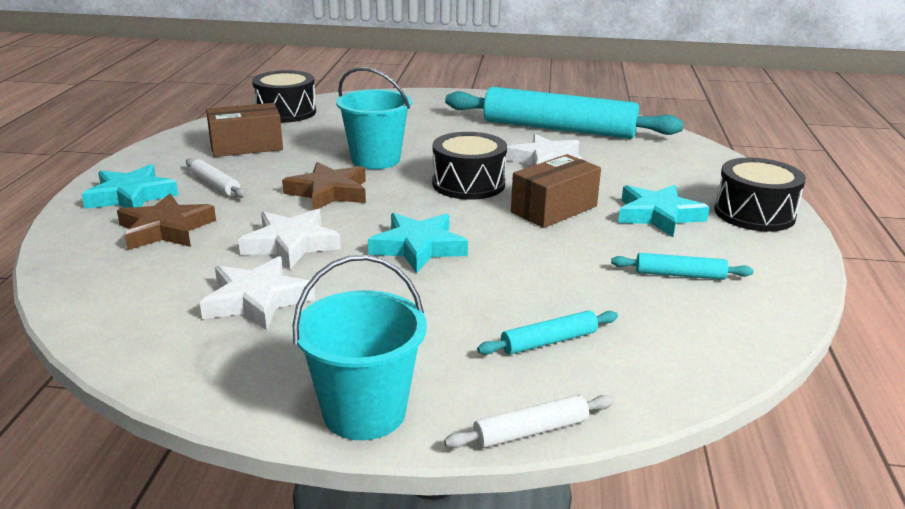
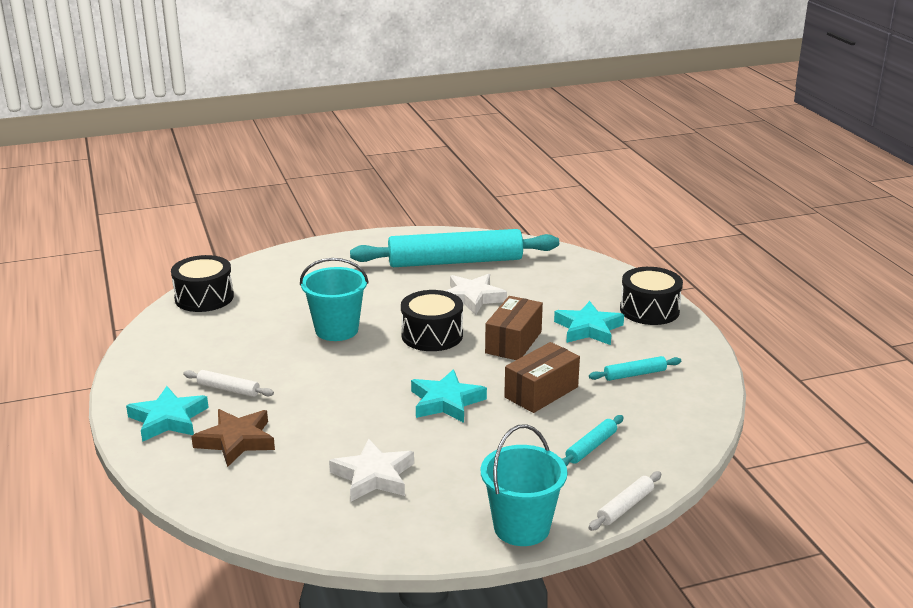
camera: 25 degrees left, 0 degrees up
brown box [206,103,283,157] -> brown box moved to [504,342,580,413]
white star [238,209,341,269] -> none
brown star [282,162,366,210] -> none

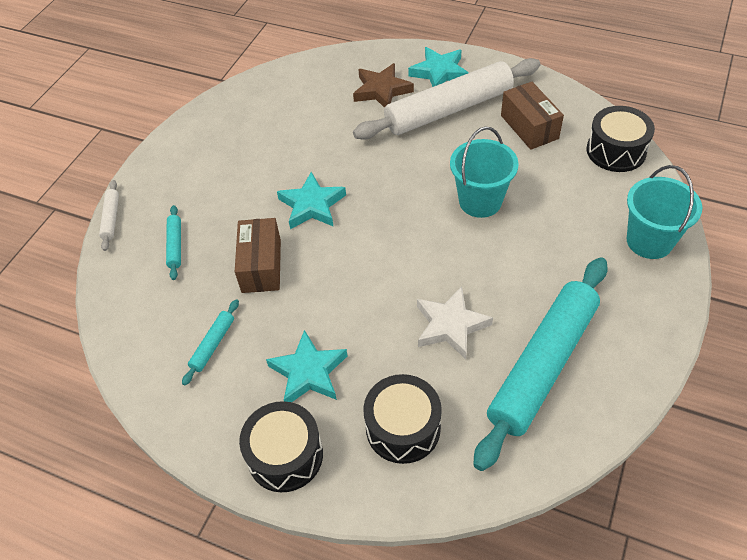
camera: 135 degrees right, 25 degrees up
white rolling pin [183,370,274,397] -> white rolling pin [353,58,540,140], size x2.50
white star [329,438,414,502] -> none
black drum [401,290,463,351] -> black drum moved to [363,374,442,464]
turquoise bucket [481,424,567,546] -> turquoise bucket moved to [627,165,702,259]
brown box [485,296,543,360] -> brown box moved to [501,82,564,150]

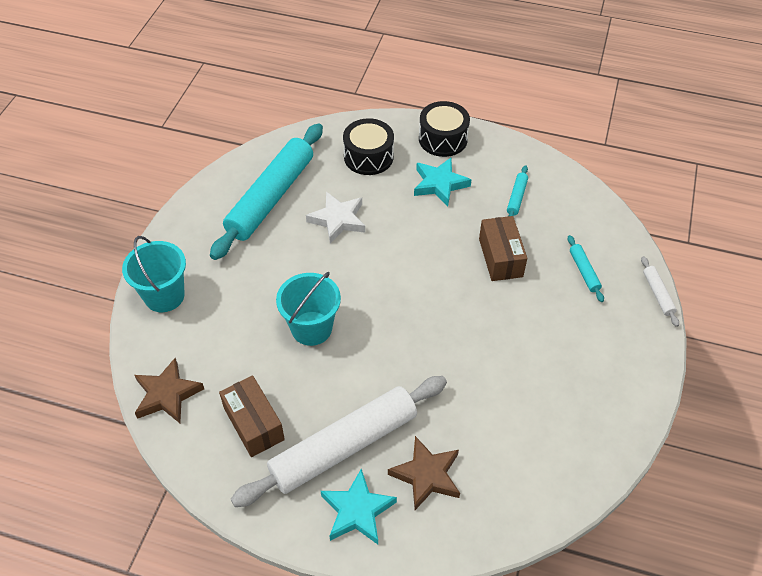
camera: 170 degrees right, 0 degrees up
turquoise star [277,172,346,229] -> none
black drum [587,106,655,172] -> brown star [134,358,204,423]

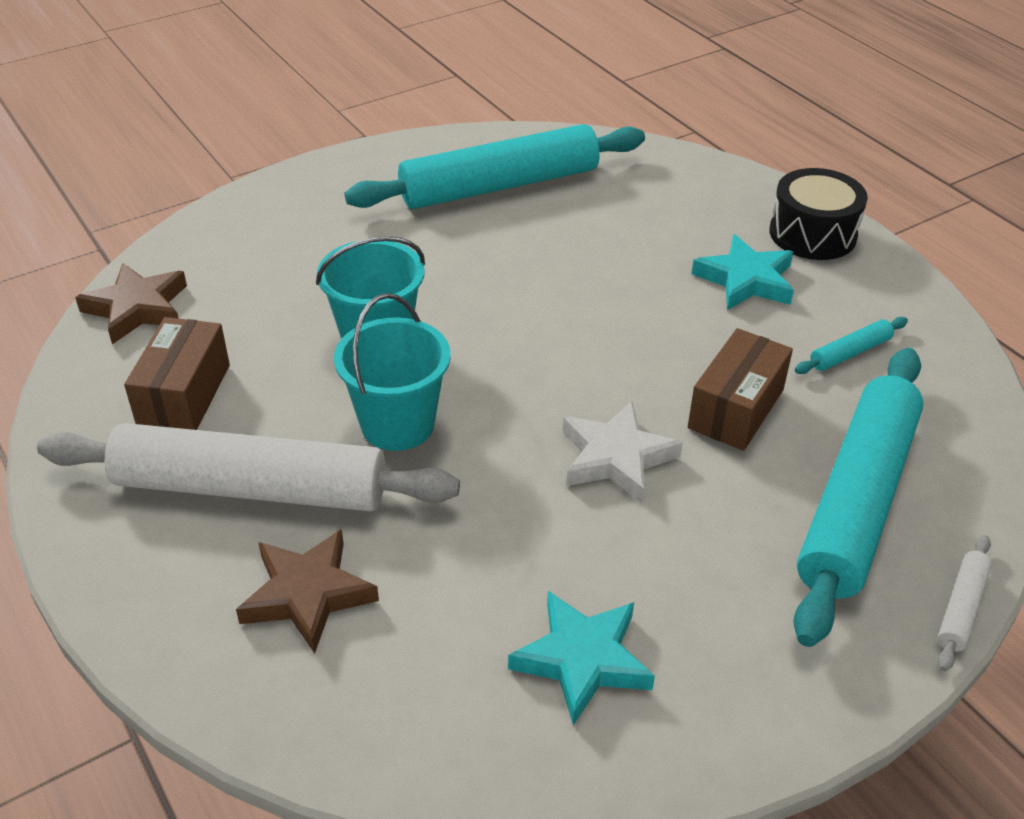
camera: 40 degrees right, 10 degrees down
turquoise bucket [122,236,186,312] -> turquoise bucket moved to [334,293,451,451]
white star [306,192,365,244] -> white star moved to [563,401,683,503]
turquoise star [321,468,397,544] -> turquoise star moved to [508,591,655,725]
black drum [343,118,394,175] -> none
turquoise rolling pin [568,235,604,302] -> turquoise rolling pin [793,348,924,647], size x2.50

